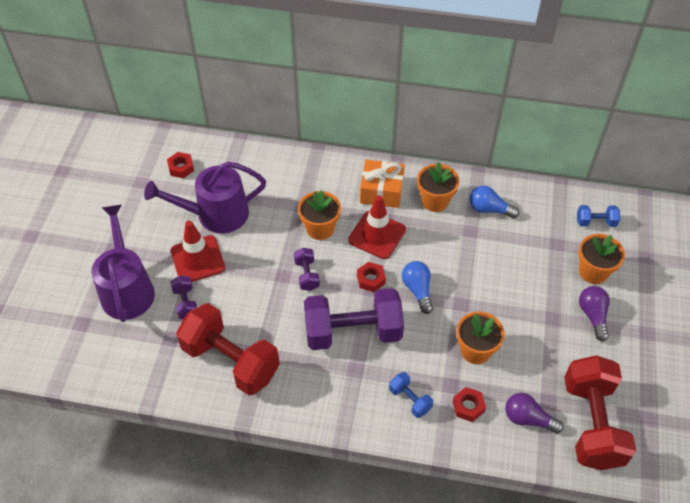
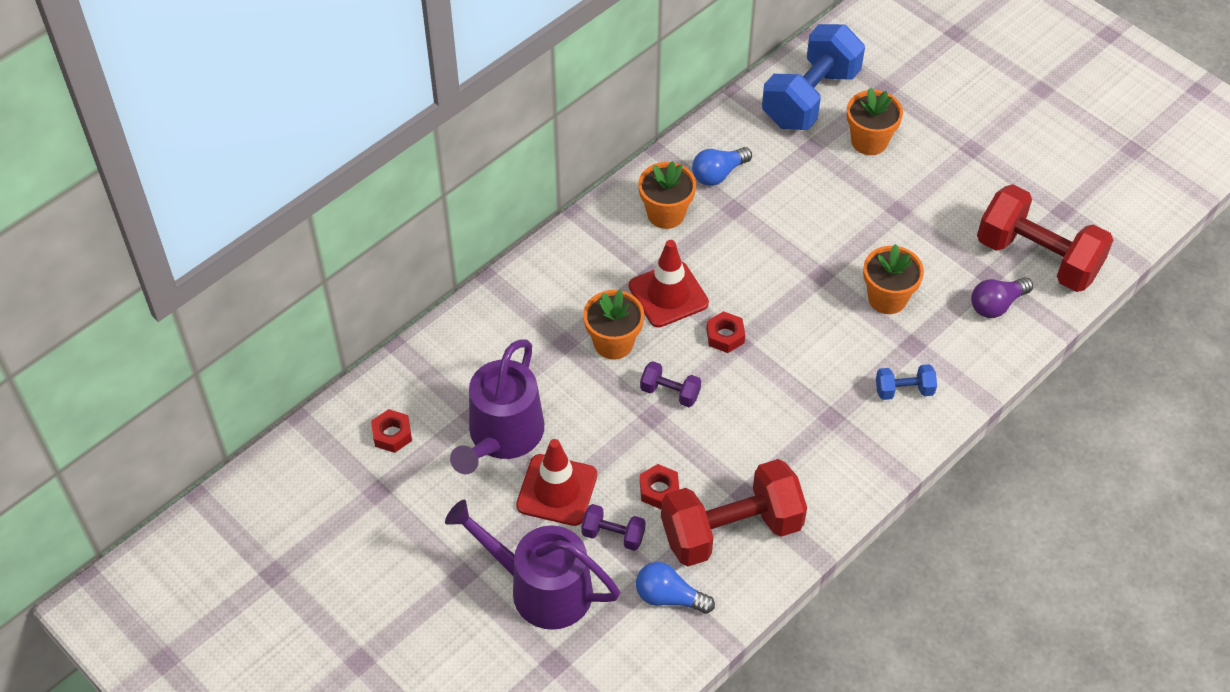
camera: 55 degrees left, 0 degrees up
purple dumbbell [304,288,404,350] -> none
orange gift [360,160,405,208] -> none
blue light bulb [402,261,433,314] -> blue light bulb moved to [636,562,715,614]
red nut [453,387,486,422] -> red nut moved to [640,464,680,509]
blue dumbbell [577,205,620,227] -> blue dumbbell [762,24,865,130], size x2.24
purple light bulb [579,286,610,342] -> none

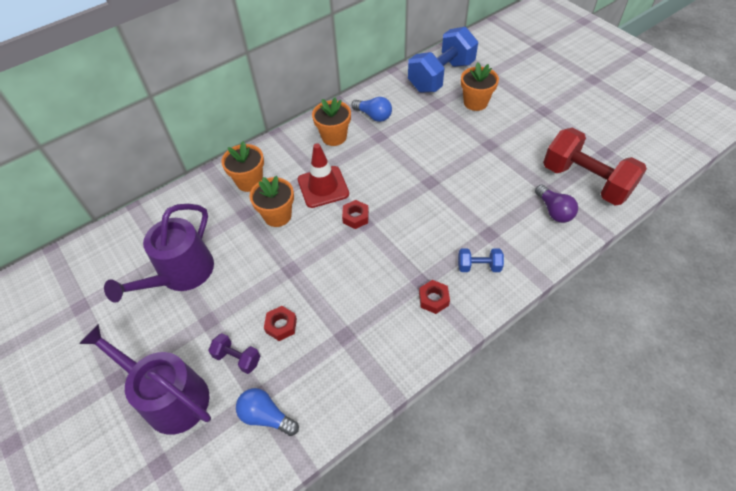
camera: 10 degrees right, 0 degrees up
red nut [371,409,412,453] -> red nut moved to [419,280,450,314]
red traffic cone [516,439,597,526] -> none
purple dumbbell [640,361,701,407] -> none
red dumbbell [661,459,807,566] -> none
blue light bulb [692,147,752,186] -> blue light bulb turned 120 degrees counterclockwise [351,97,392,122]
orange flower pot [863,244,924,314] -> orange flower pot moved to [221,141,264,192]
purple light bulb [971,277,1033,318] -> purple light bulb turned 90 degrees counterclockwise [535,184,578,223]

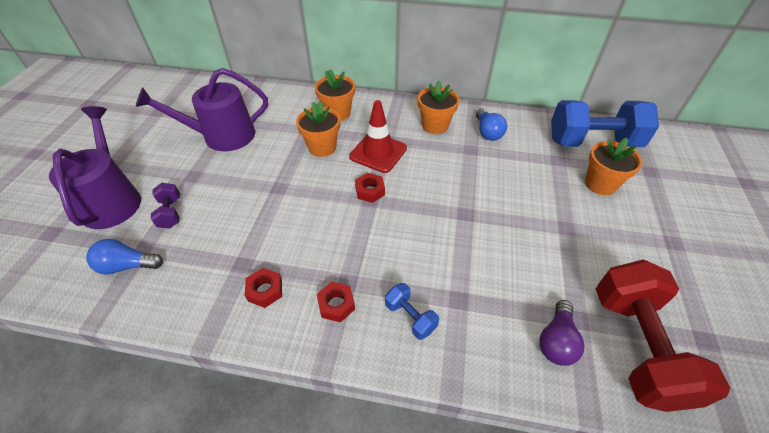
camera: 45 degrees right, 5 degrees down
blue light bulb [236,388,299,436] -> blue light bulb turned 75 degrees counterclockwise [86,239,163,275]
red nut [264,306,297,341] -> red nut moved to [245,268,282,308]

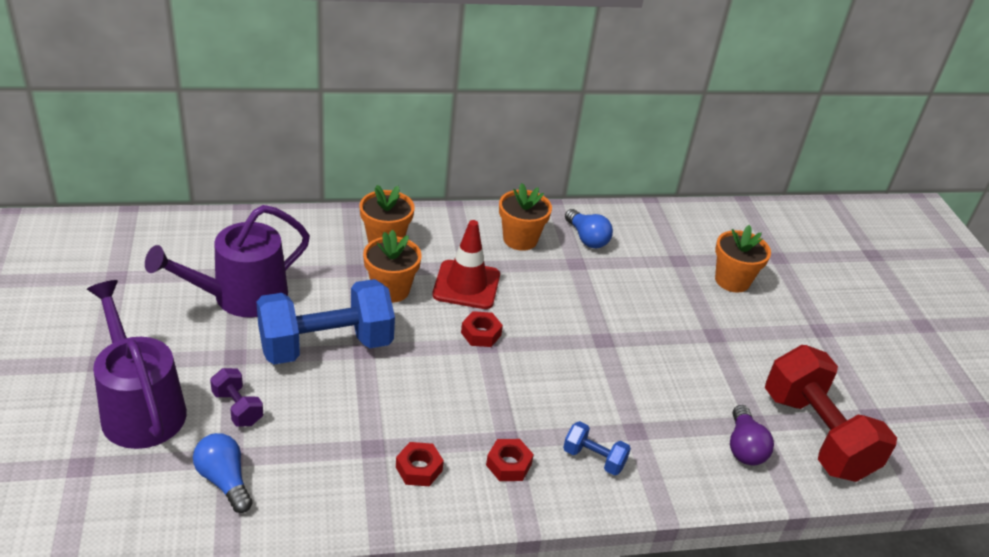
camera: 25 degrees left, 10 degrees down
blue light bulb [86,239,163,275] -> blue light bulb turned 75 degrees clockwise [193,433,252,513]
blue dumbbell [551,100,659,147] -> blue dumbbell moved to [256,279,395,364]

